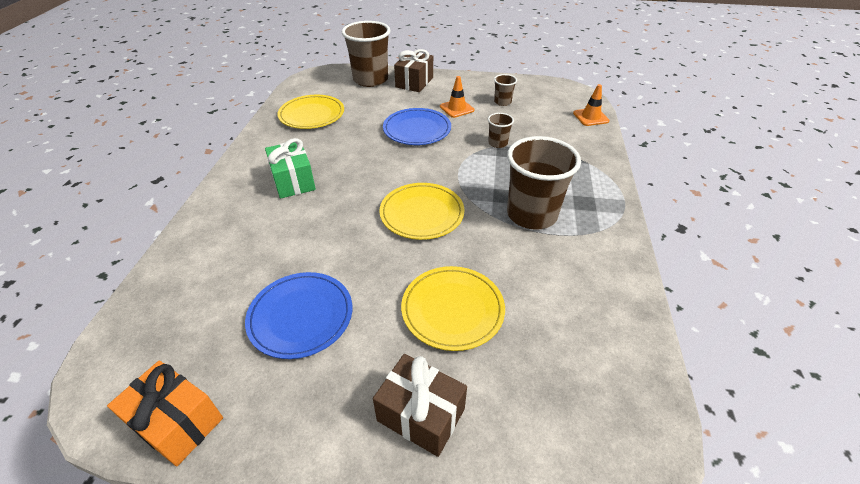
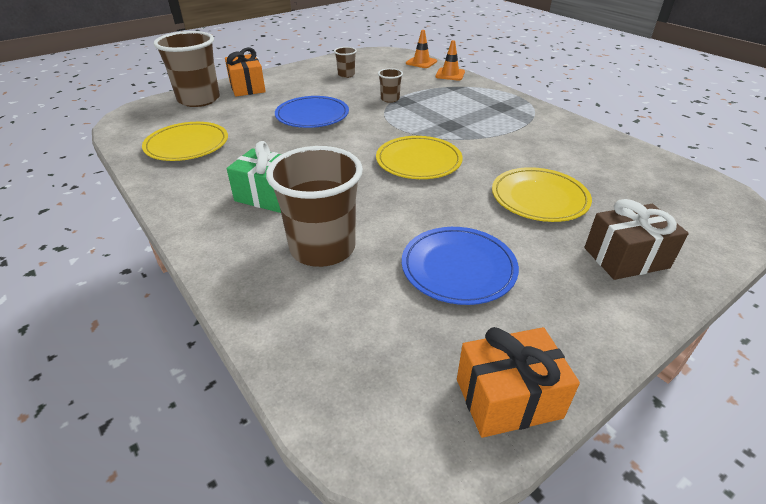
camera: 45 degrees left, 5 degrees down
brown gift [394,49,433,92] -> orange gift [225,48,266,97]
orange traffic cone [440,76,474,118] -> orange traffic cone moved to [435,40,465,80]
brown cup [507,136,581,230] -> brown cup moved to [266,146,363,267]

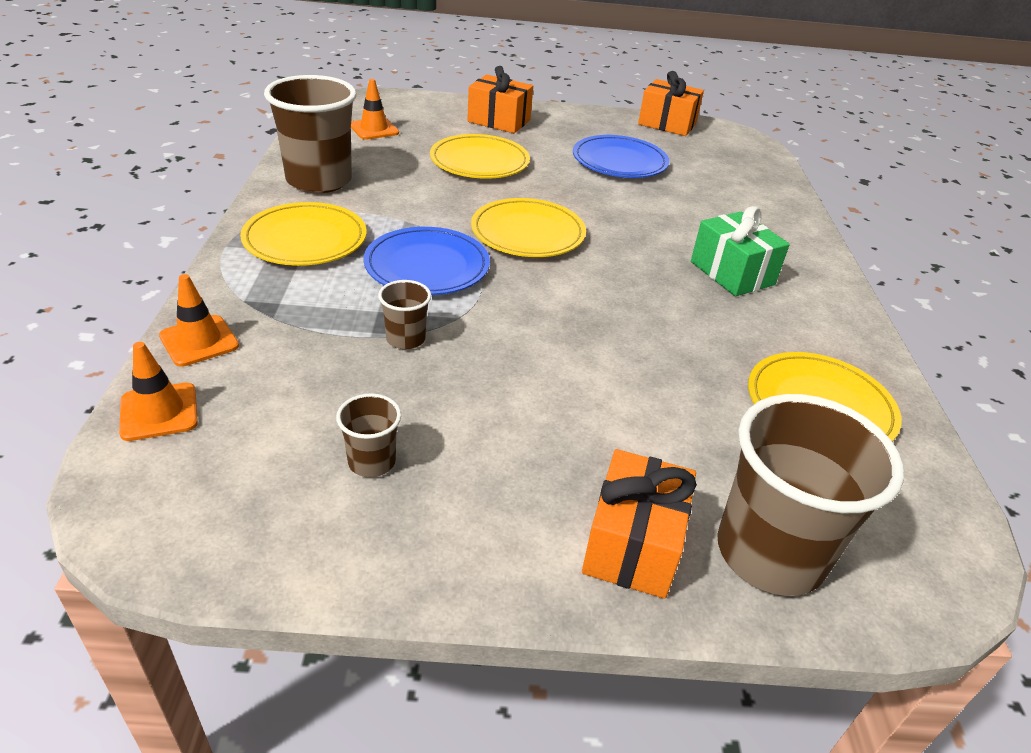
camera: 145 degrees left, 0 degrees up
brown cup [266,146,363,267] -> brown cup moved to [264,75,357,193]
blue plate [275,96,349,128] -> blue plate moved to [363,227,490,295]
brown gift [584,199,689,280] -> orange gift [467,66,533,133]
none -> yellow plate [240,202,367,266]
none -> orange traffic cone [351,79,399,140]

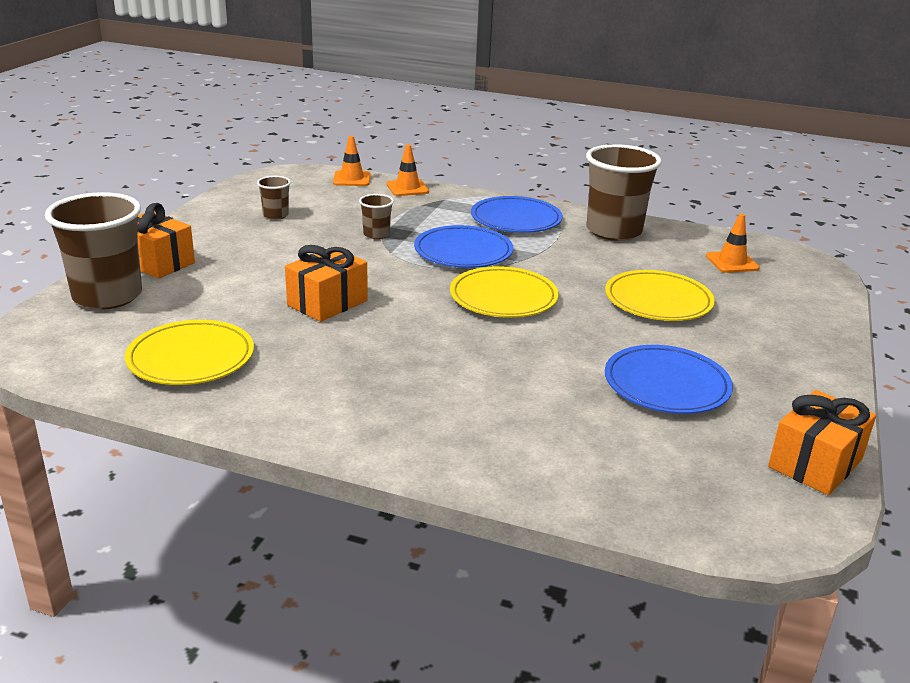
camera: 110 degrees right, 10 degrees down
yellow plate [240,202,367,266] -> blue plate [471,196,563,233]
orange gift [467,66,533,133] -> orange gift moved to [285,245,368,322]
green gift [691,206,790,296] -> none

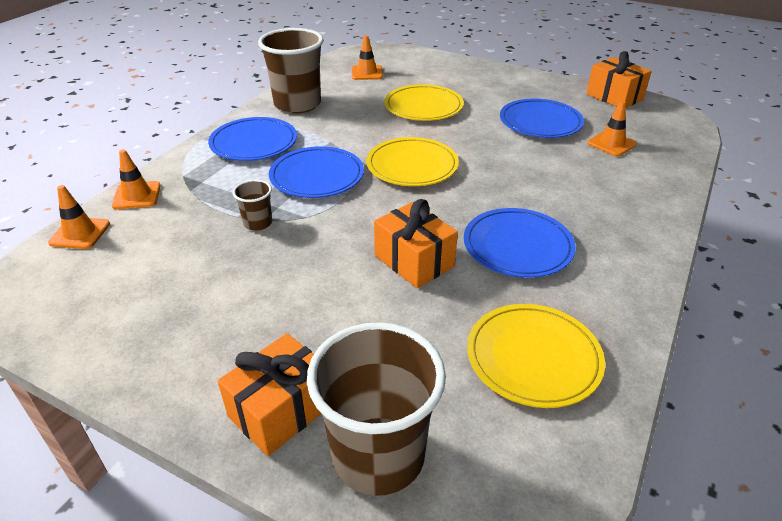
camera: 80 degrees left, 10 degrees up
brown cup [257,176,291,220] -> none
none -> blue plate [464,208,576,278]
none -> orange traffic cone [587,101,637,156]

